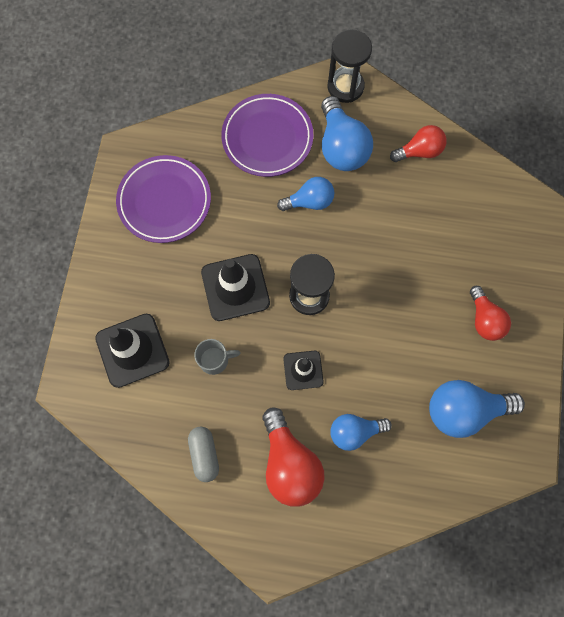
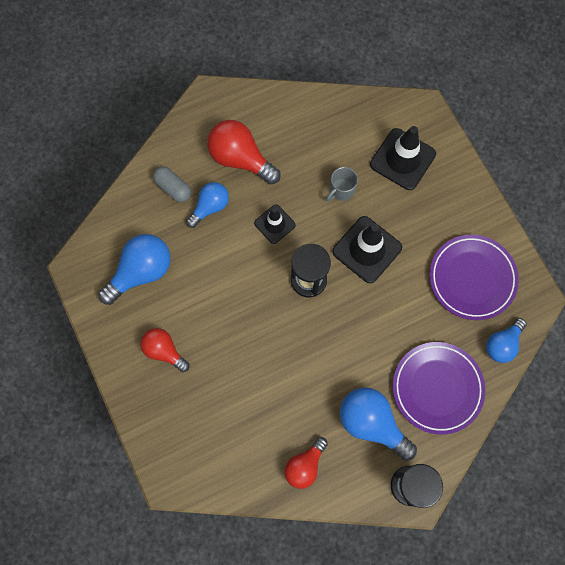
camera: 145 degrees right, 0 degrees up
grey capsule [188,427,219,482] -> grey capsule moved to [153,166,191,202]
blue light bulb [277,177,335,211] -> blue light bulb moved to [486,318,527,363]

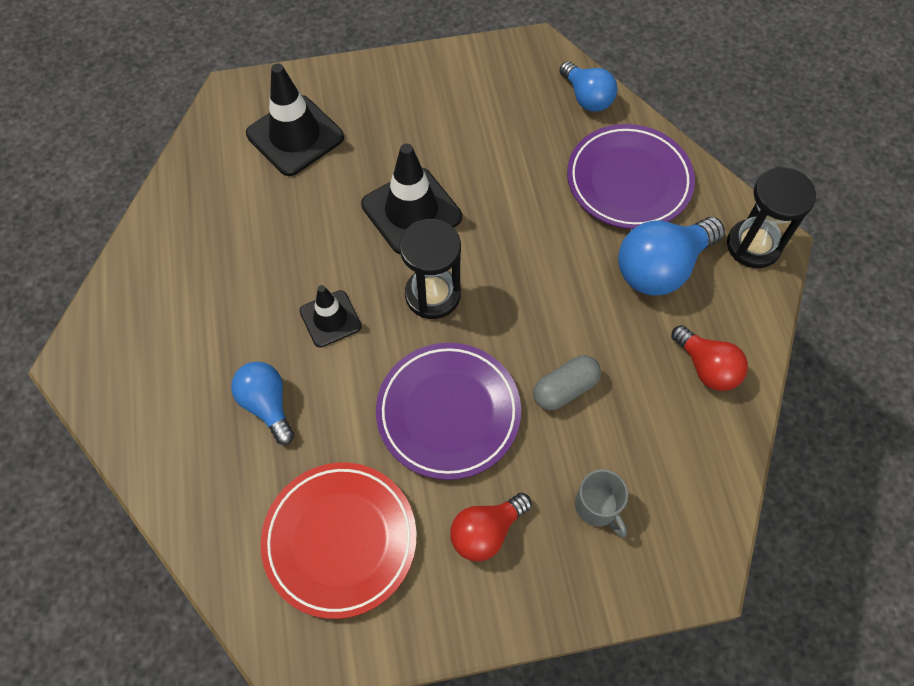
camera: 75 degrees left, 10 degrees down
blue light bulb [98,234,171,305] -> red plate [261,463,417,619]
grey capsule [153,166,191,202] -> grey capsule moved to [533,355,601,410]
red light bulb [207,120,281,185] -> none
grey mug [326,167,358,202] -> grey mug moved to [575,469,628,537]
purple plate [429,235,519,320] -> purple plate moved to [376,343,521,480]

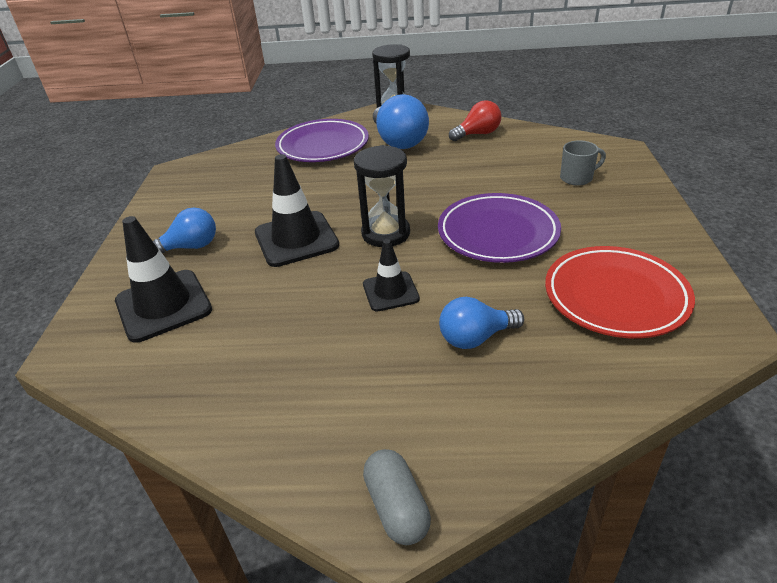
camera: 75 degrees left, 25 degrees down
red light bulb [450,493,532,561] -> none
grey capsule [533,355,601,410] -> grey capsule moved to [363,449,431,545]
blue light bulb [560,61,617,112] -> blue light bulb moved to [153,208,216,253]

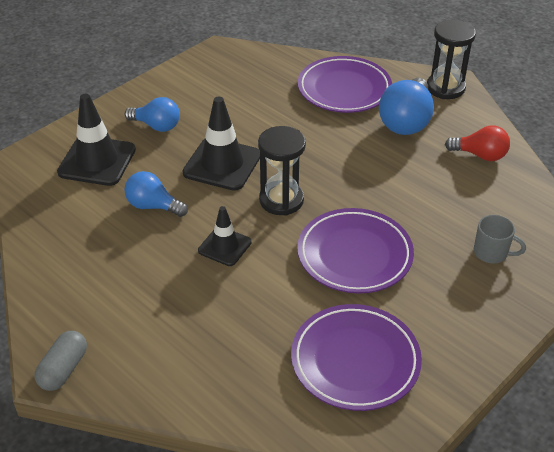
camera: 40 degrees right, 5 degrees up
blue light bulb [439,297,524,349] -> blue light bulb moved to [124,171,188,217]
red plate [545,246,695,338] -> purple plate [291,304,422,411]

